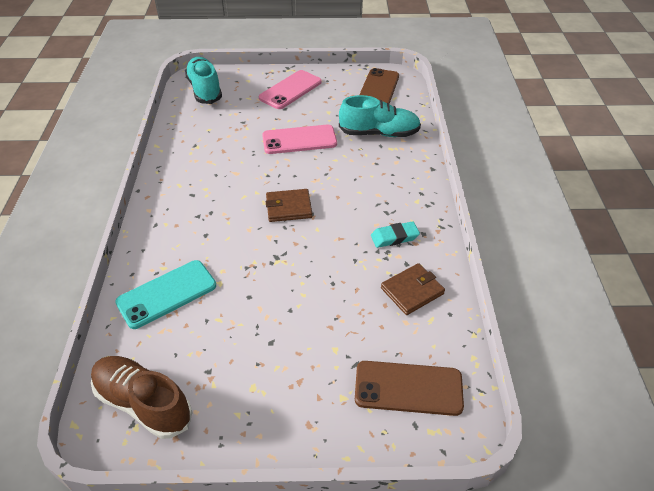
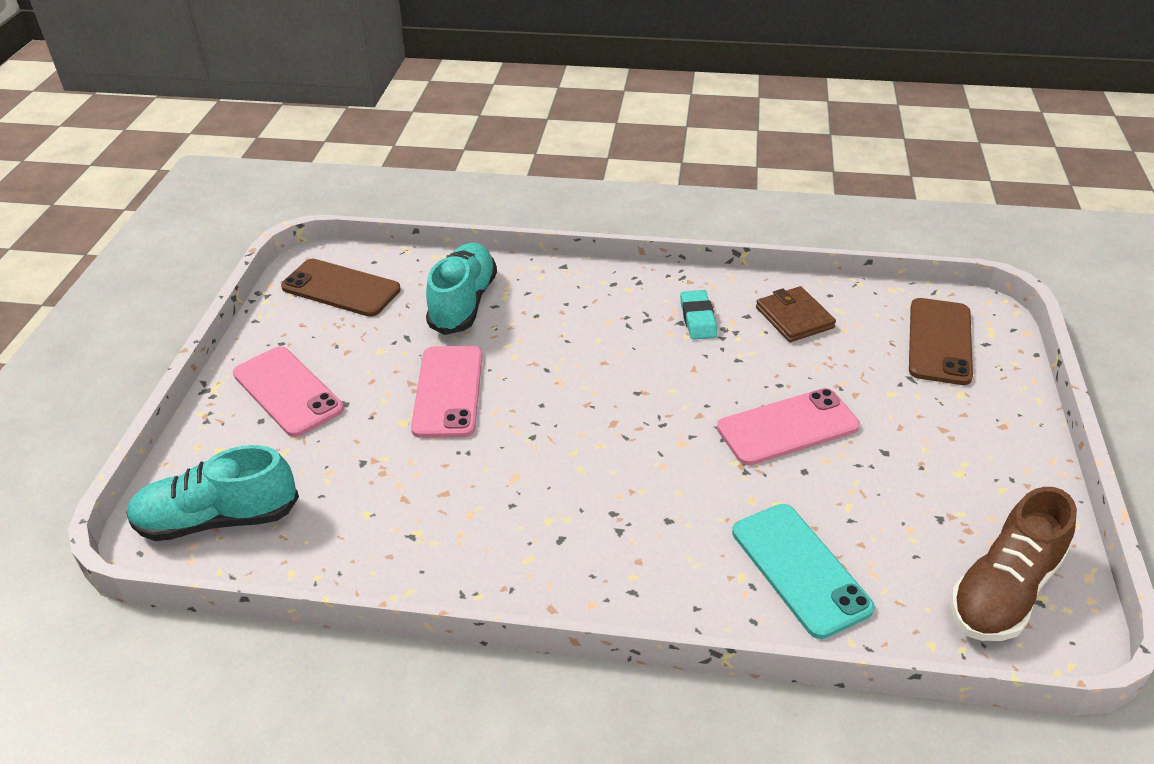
camera: 80 degrees left, 5 degrees down
brown wallet [266,189,312,222] -> none
none -> pink phone [717,388,860,465]

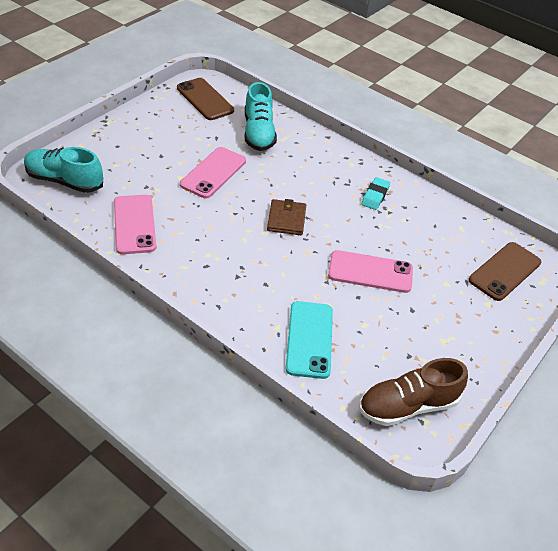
camera: 25 degrees right, 5 degrees up
pink phone [233,346,344,437] -> pink phone moved to [114,195,156,254]
turquoise shoe [426,243,497,335] -> turquoise shoe turned 135 degrees clockwise [245,82,277,151]
brown wallet [756,286,836,342] -> brown wallet moved to [267,199,306,235]

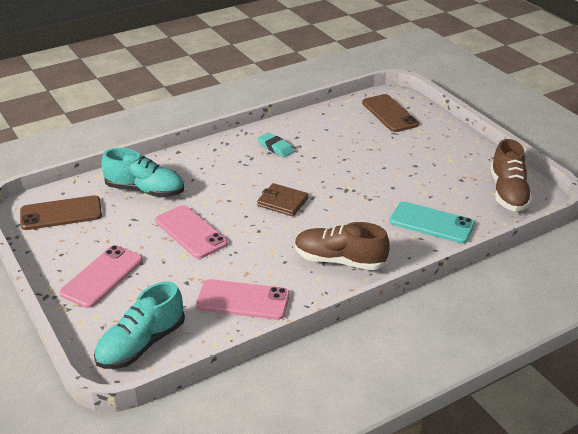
camera: 65 degrees left, 10 degrees down
pink phone [328,250,413,293] -> pink phone moved to [60,245,143,308]
none -> brown shoe [295,222,390,270]

